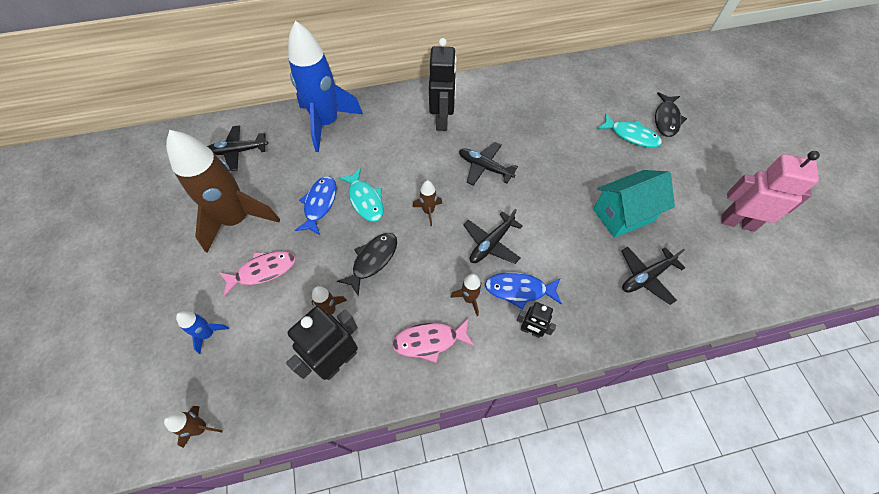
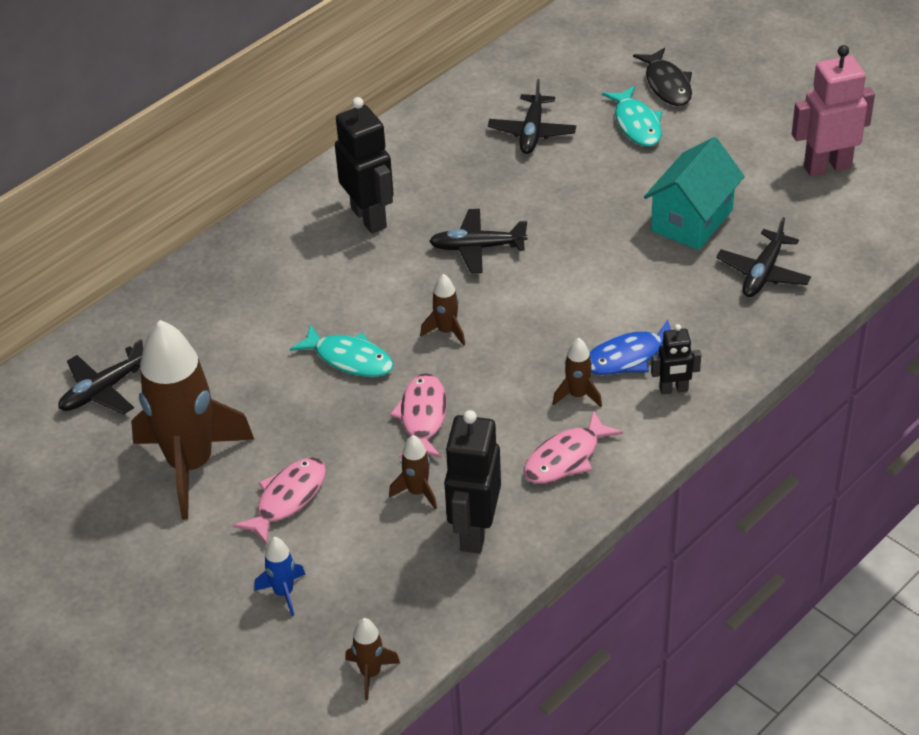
camera: 30 degrees left, 15 degrees down
blue rocket [288,21,363,152] -> none
blue fish [295,176,336,235] -> none
black fish [337,233,397,296] -> pink fish [390,373,447,458]
black plane [464,209,523,264] -> black plane moved to [488,79,576,154]
turquoise fish [597,114,662,148] -> turquoise fish turned 75 degrees clockwise [602,86,662,147]

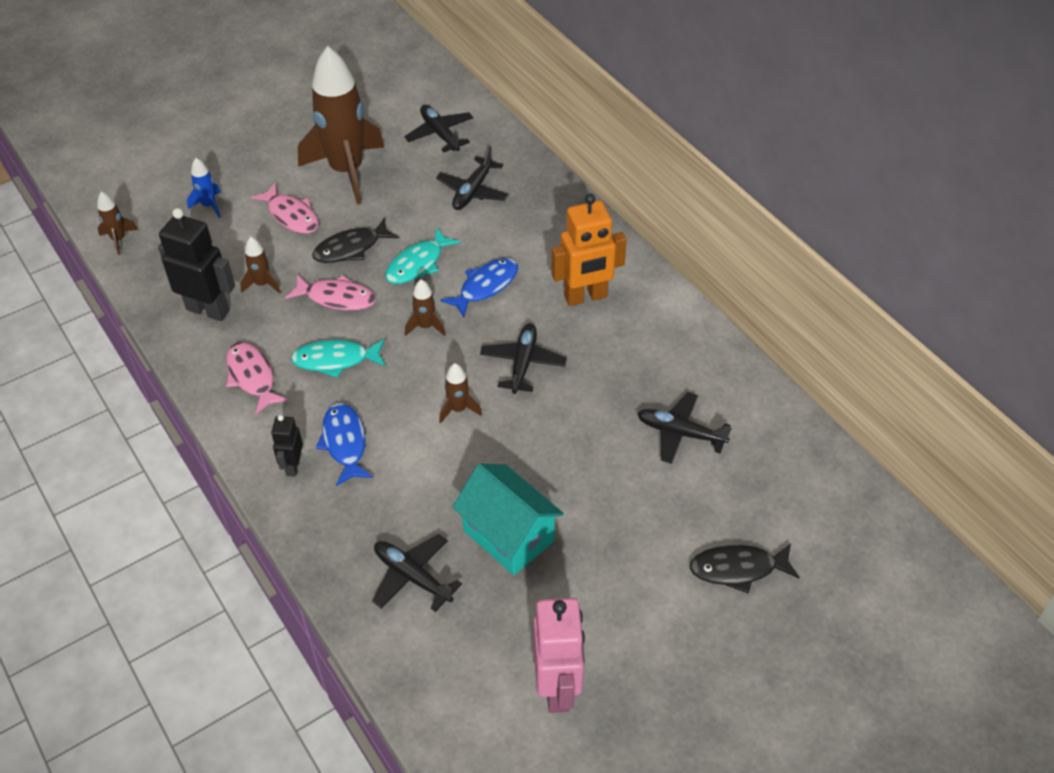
camera: 100 degrees right, 5 degrees up
black robot [335,97,394,234] -> orange robot [551,194,627,306]
brown rocket [553,338,602,407] -> brown rocket moved to [439,363,482,423]
turquoise fish [602,86,662,147] -> turquoise fish moved to [291,339,385,378]
none -> black fish [312,218,399,263]
none -> black plane [436,146,509,210]
none -> blue fish [440,258,518,318]

